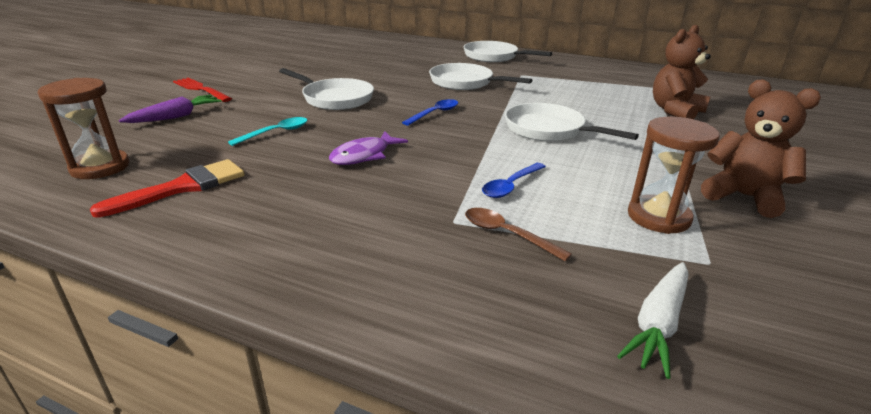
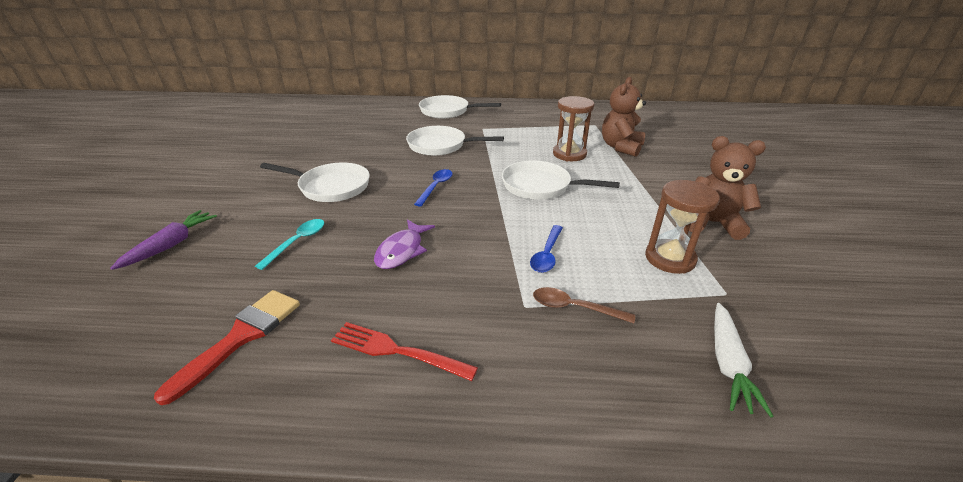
camera: 20 degrees left, 5 degrees up
brown hourglass [38,78,129,179] -> brown hourglass moved to [553,96,594,161]
red fork [173,78,232,102] -> red fork moved to [331,322,478,381]

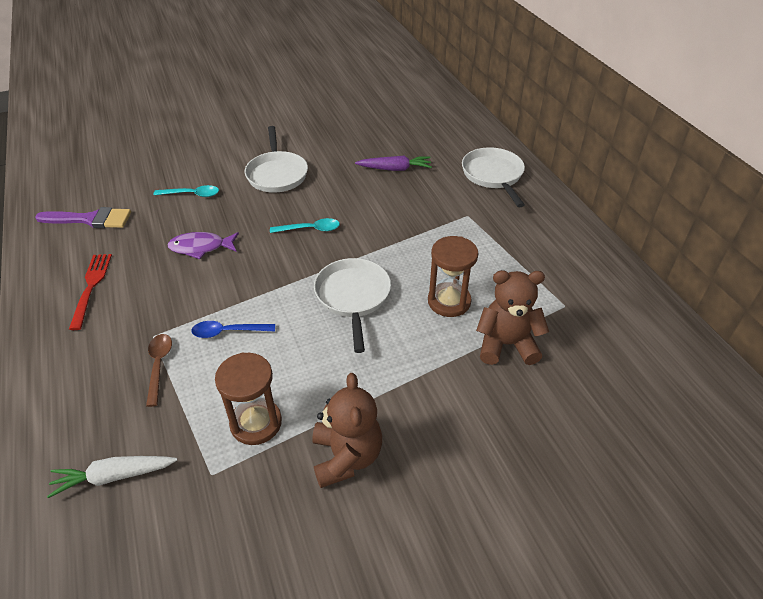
camera: 65 degrees right, 10 degrees up
purple carrot [110,210,217,270] -> purple carrot moved to [355,156,432,171]
red brush [154,290,300,405] -> purple brush [35,207,131,228]
white pan [406,126,504,156] -> none
blue spoon [414,169,453,207] -> turquoise spoon [270,218,340,233]

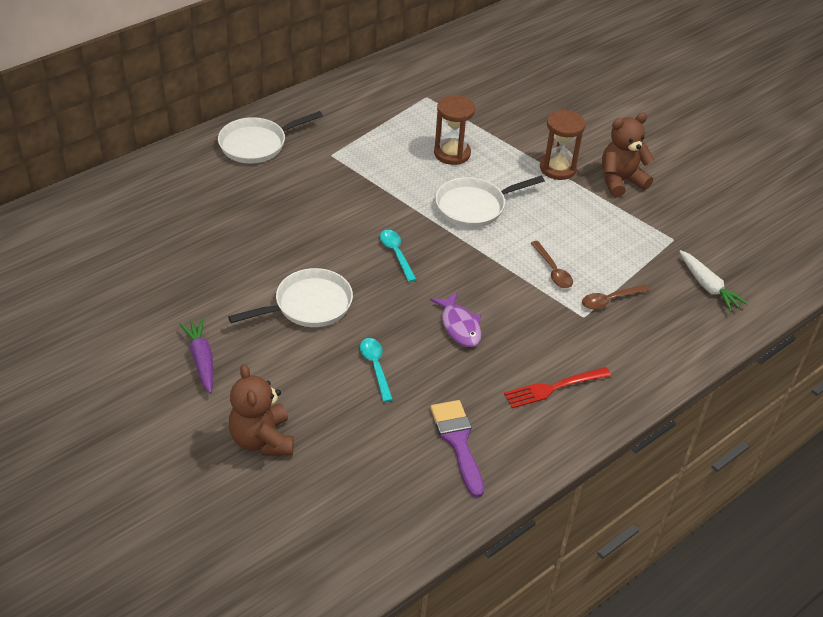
camera: 110 degrees left, 0 degrees up
blue spoon [191,321,275,338] -> brown spoon [531,241,573,288]
brown hourglass [215,353,282,445] -> brown hourglass moved to [540,110,585,180]
purple carrot [355,156,432,171] -> purple carrot moved to [179,318,213,394]
brown teddy bear [476,270,549,365] -> brown teddy bear moved to [229,364,294,455]

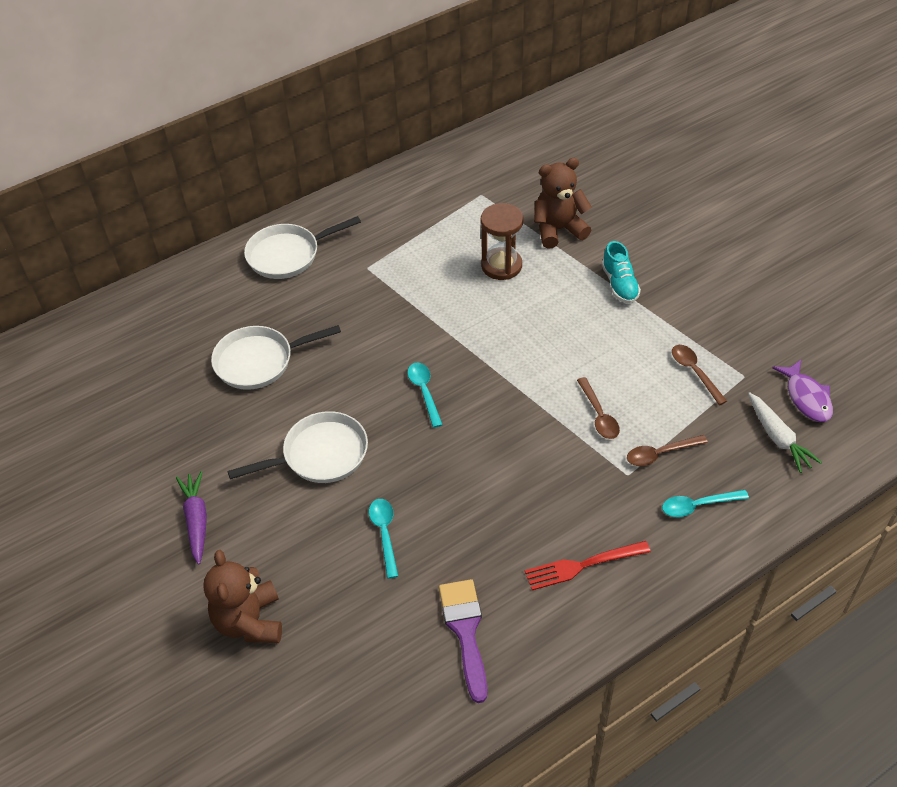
camera: 10 degrees right, 5 degrees up
purple fish [430,292,481,347] -> purple fish moved to [772,360,833,422]
white pan [436,176,545,228] -> white pan moved to [211,325,341,390]
brown hourglass [540,110,585,180] -> turquoise shoe [602,241,641,303]
brown teddy bear [602,113,655,197] -> brown teddy bear moved to [534,158,592,249]
none -> turquoise spoon [662,490,749,517]
none -> brown spoon [672,345,727,405]

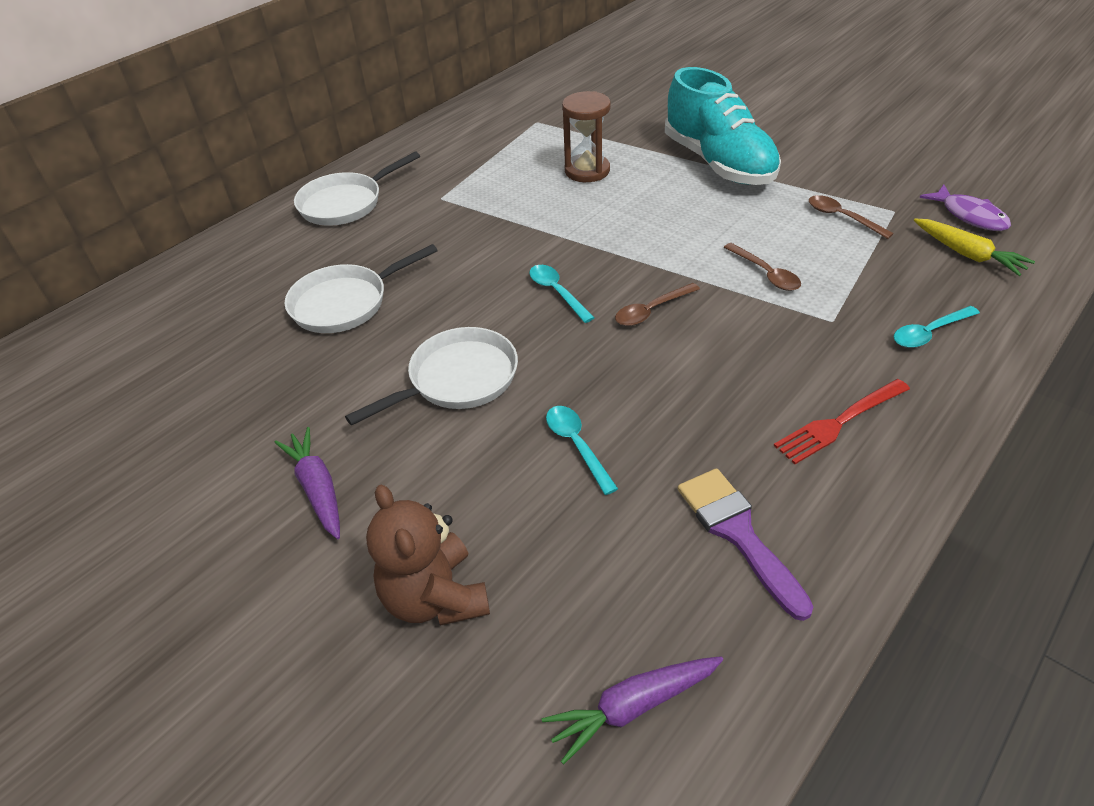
camera: 15 degrees left, 5 degrees down
brown teddy bear [534,158,592,249] -> none
turquoise shoe [602,241,641,303] -> turquoise shoe [665,67,781,185], size x2.11
brown spoon [627,435,708,466] -> brown spoon moved to [615,283,700,326]
white carrot [748,392,822,473] -> yellow carrot [914,219,1035,276]
none -> purple carrot [542,656,723,764]

